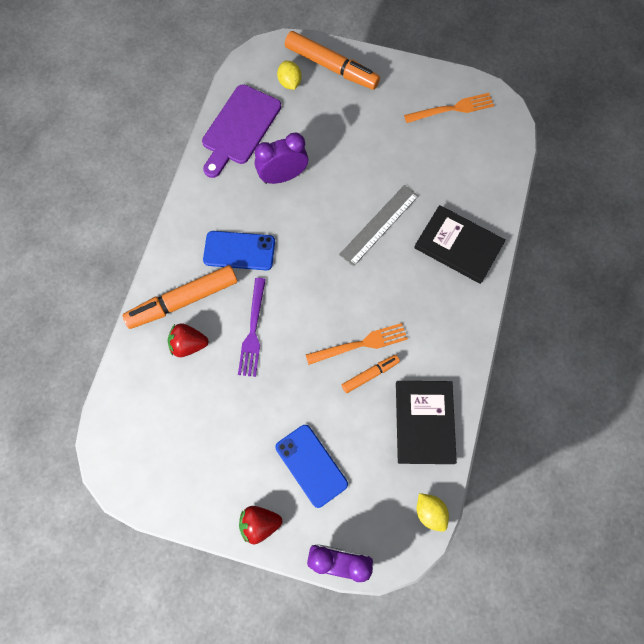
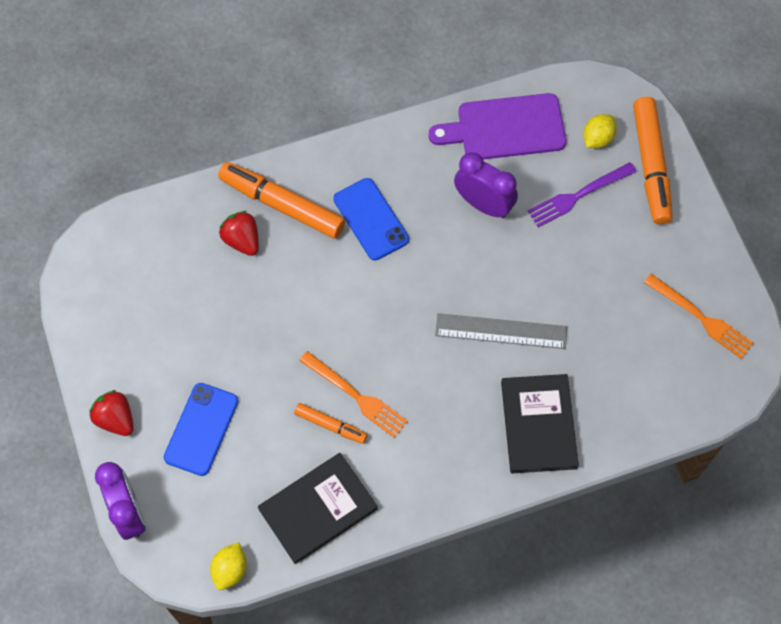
camera: 55 degrees right, 5 degrees down
purple fork [238,278,266,377] -> purple fork moved to [527,162,636,227]

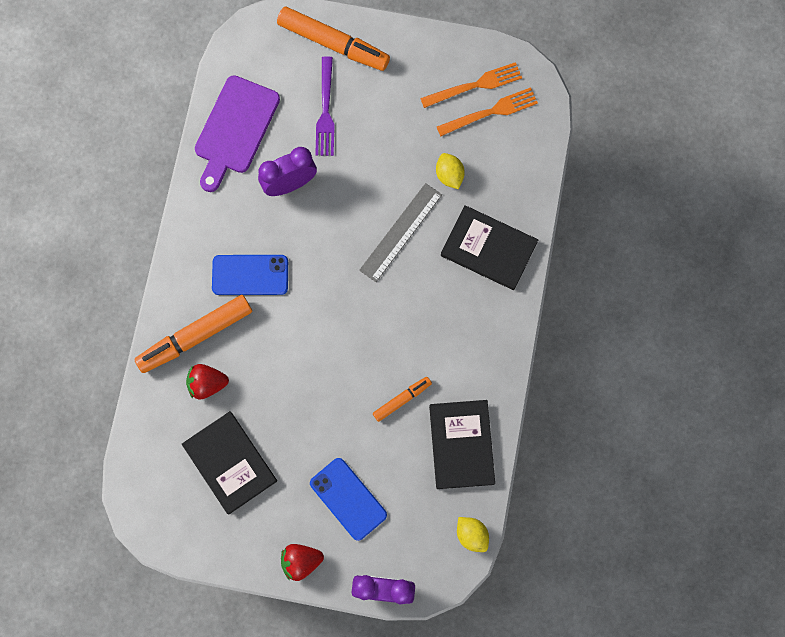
camera: 60 degrees left, 10 degrees up
orange fork [299,351,408,438] -> orange fork moved to [437,87,538,136]
yellow lemon [583,114,616,148] -> yellow lemon moved to [436,153,465,189]
none -> black book [182,411,277,515]

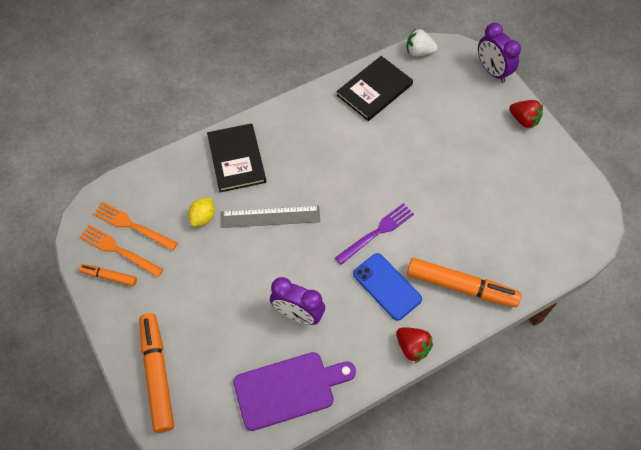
camera: 130 degrees left, 15 degrees down
black book [182,411,277,515] -> none
red strawberry [186,364,229,400] -> red strawberry moved to [396,328,433,363]
blue phone [310,458,387,541] -> none
purple fork [315,56,335,156] -> purple fork moved to [335,203,414,265]
orange marker [373,377,432,422] -> orange marker moved to [79,264,137,286]
yellow lemon [457,517,489,552] -> white strawberry [407,29,438,56]

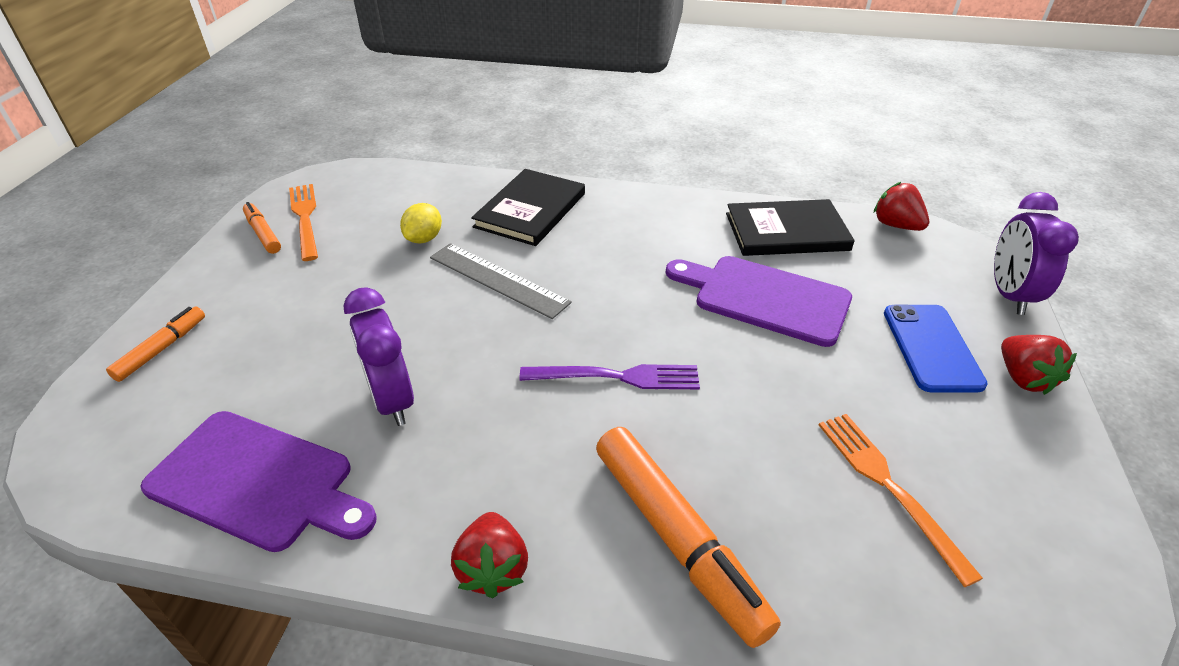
camera: 40 degrees right, 20 degrees down
orange fork [93,202,178,251] -> orange fork moved to [819,414,983,587]
orange marker [139,313,174,433] -> orange marker [106,306,205,382], size x0.53
yellow lemon [188,198,215,226] -> yellow lemon turned 45 degrees counterclockwise [400,203,442,243]
blue phone [353,253,422,321] -> blue phone moved to [884,304,988,393]
white strawberry [407,29,438,56] -> red strawberry [874,182,929,231]
none -> purple cutting board [666,256,852,347]

